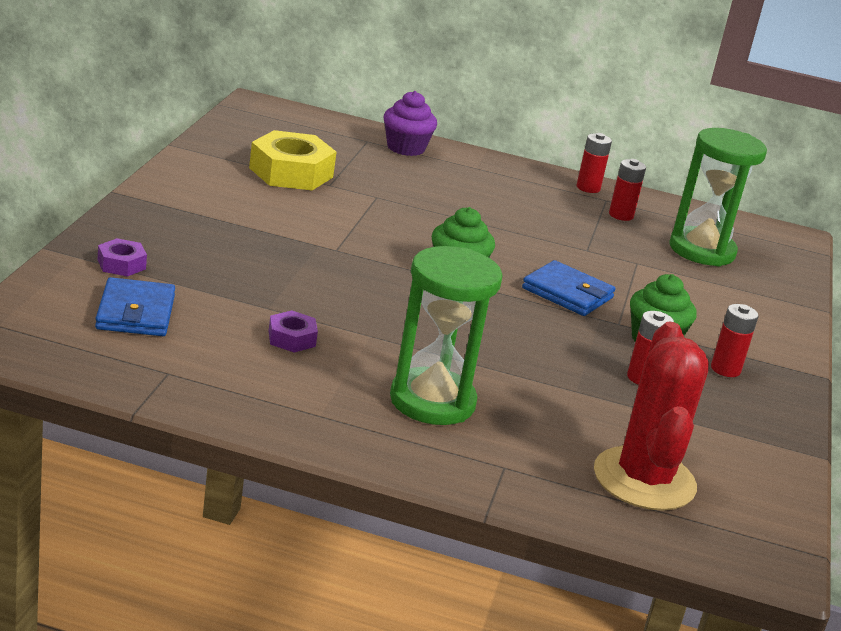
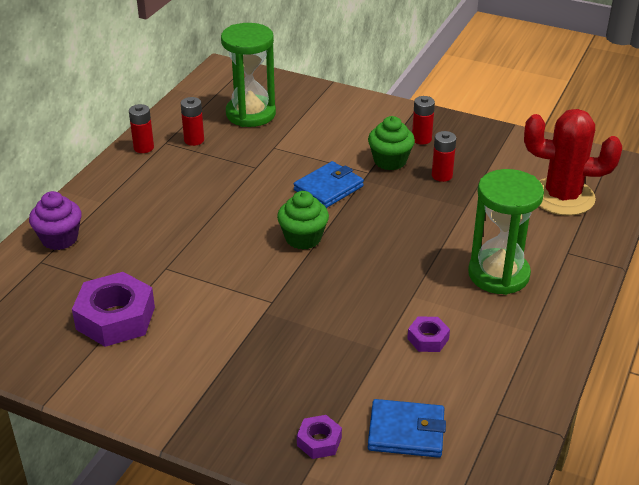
camera: 75 degrees left, 10 degrees up
yellow nut [249,130,337,190] -> purple nut [72,272,155,347]

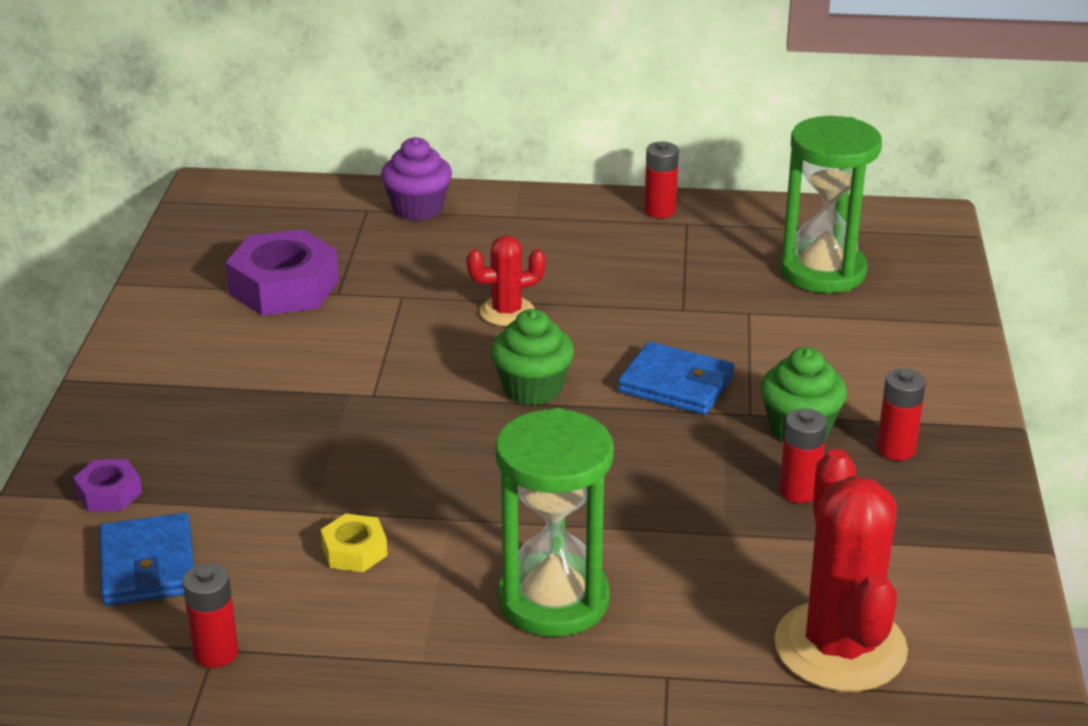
camera: 70 degrees right, 5 degrees down
red battery [181,97,204,146] -> red battery moved to [183,563,238,668]
purple nut [407,317,450,352] -> yellow nut [321,513,388,572]
none -> red cactus [466,235,546,326]

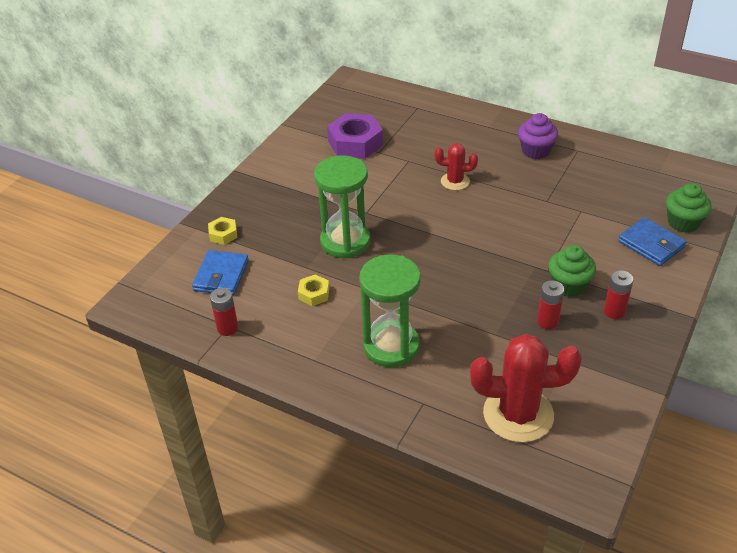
camera: 25 degrees right, 10 degrees up
purple nut [73,459,142,512] -> yellow nut [208,217,237,245]
purple cupcake [381,137,452,221] -> purple cupcake moved to [518,113,558,159]
green cupcake [491,309,574,405] -> green cupcake moved to [666,183,712,233]
blue wallet [618,342,734,415] -> blue wallet moved to [618,217,687,266]
red battery [644,141,679,218] -> none
red cactus [774,449,908,692] -> red cactus turned 75 degrees clockwise [470,334,582,443]
green hourglass [780,116,882,293] -> green hourglass moved to [314,155,370,258]

